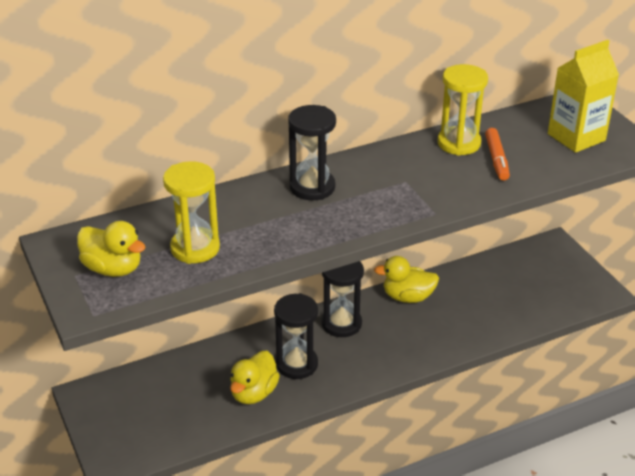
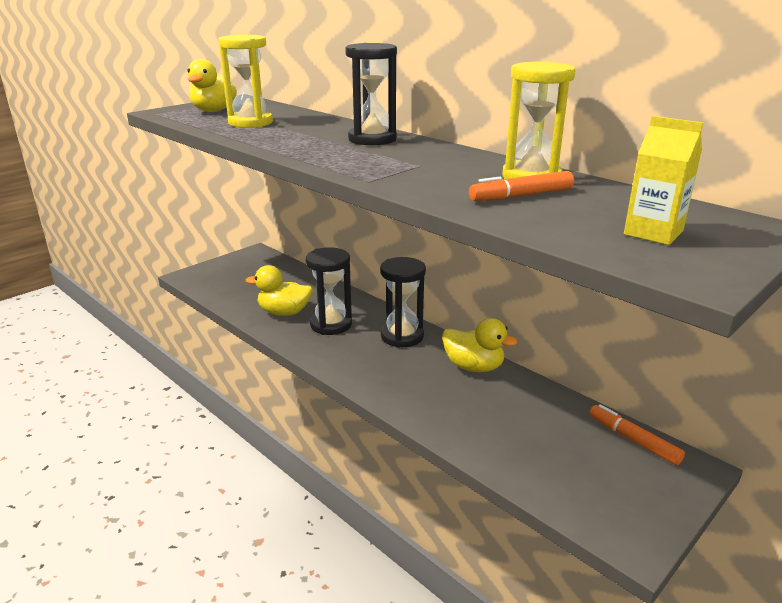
camera: 70 degrees right, 10 degrees down
yellow duck [374,256,439,303] -> yellow duck turned 135 degrees clockwise [442,318,518,372]
yellow carton [548,40,619,153] -> yellow carton [624,116,703,245], size x0.64
none -> orange marker [589,404,685,465]

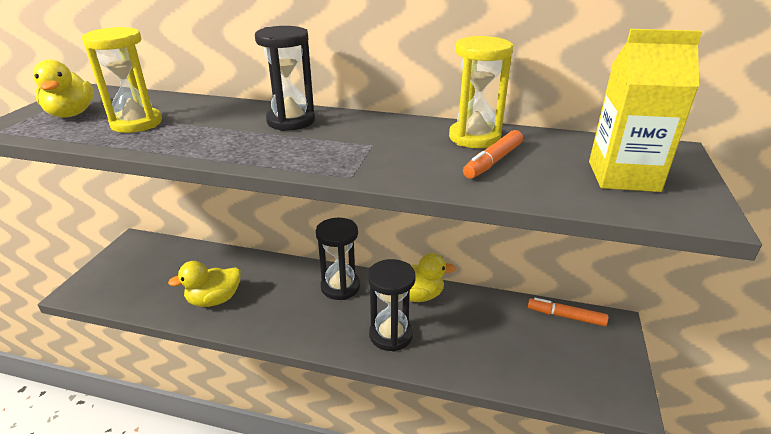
camera: 30 degrees left, 5 degrees up
black hourglass [306,247,352,335] -> black hourglass moved to [368,259,416,352]
yellow carton [624,116,703,245] -> yellow carton [589,29,702,192], size x1.55

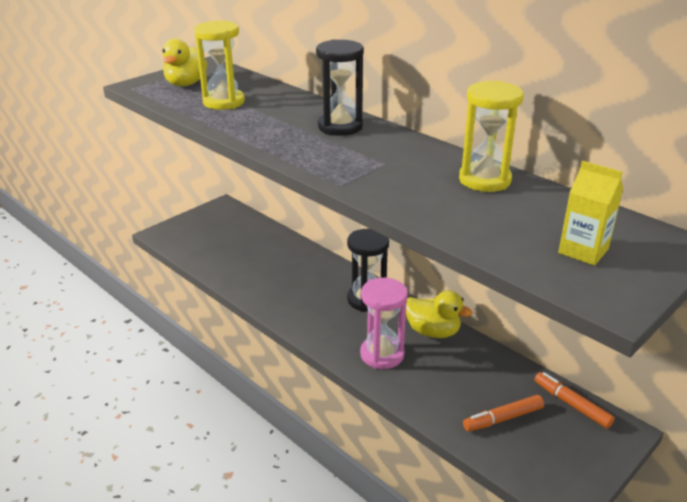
camera: 30 degrees right, 0 degrees up
yellow duck [168,261,241,307] -> none
black hourglass [368,259,416,352] -> pink hourglass [360,278,408,369]
orange marker [463,130,523,179] -> orange marker moved to [463,395,544,432]
yellow carton [589,29,702,192] -> yellow carton [558,161,623,266], size x0.64

